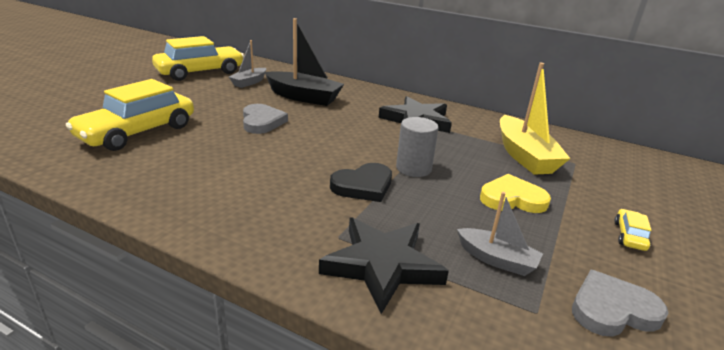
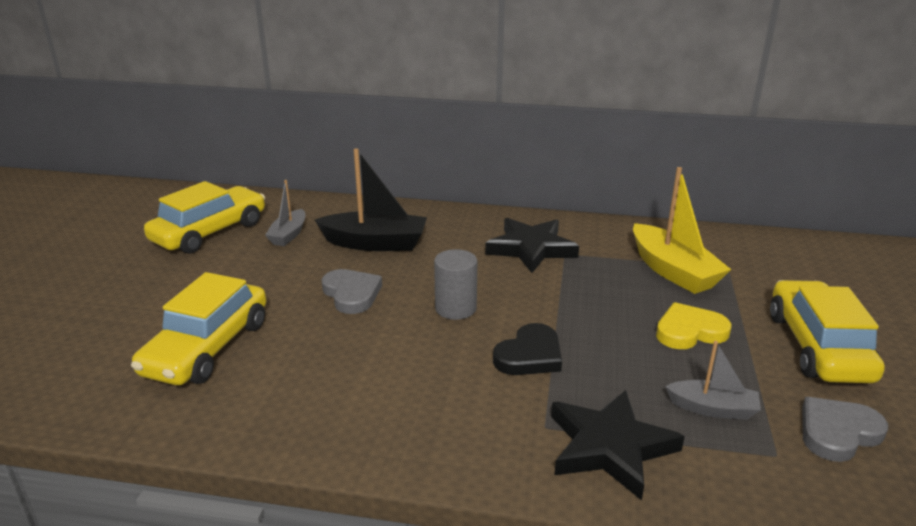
camera: 15 degrees left, 0 degrees up
grey cylinder [396,117,439,177] -> grey cylinder moved to [434,249,477,320]
yellow car [614,209,652,251] -> yellow car [770,280,885,383], size x2.42

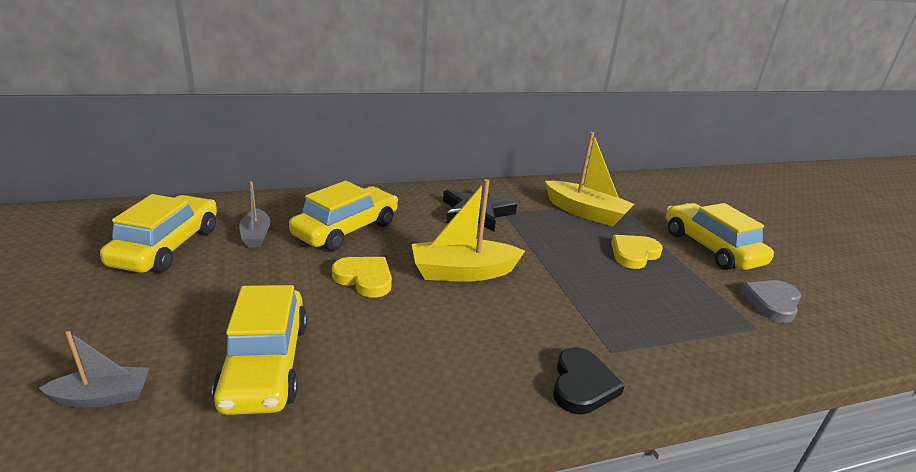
camera: 30 degrees left, 0 degrees up
black boat [315,148,427,251] -> yellow car [289,181,398,251]
grey heart [322,269,382,314] -> yellow heart [332,257,392,298]
grey cylinder [434,249,477,320] -> yellow boat [412,179,525,282]
black heart [493,323,562,375] -> black heart moved to [553,347,625,415]
black star [551,390,685,500] -> none
grey boat [665,341,761,420] -> grey boat moved to [39,331,149,408]

